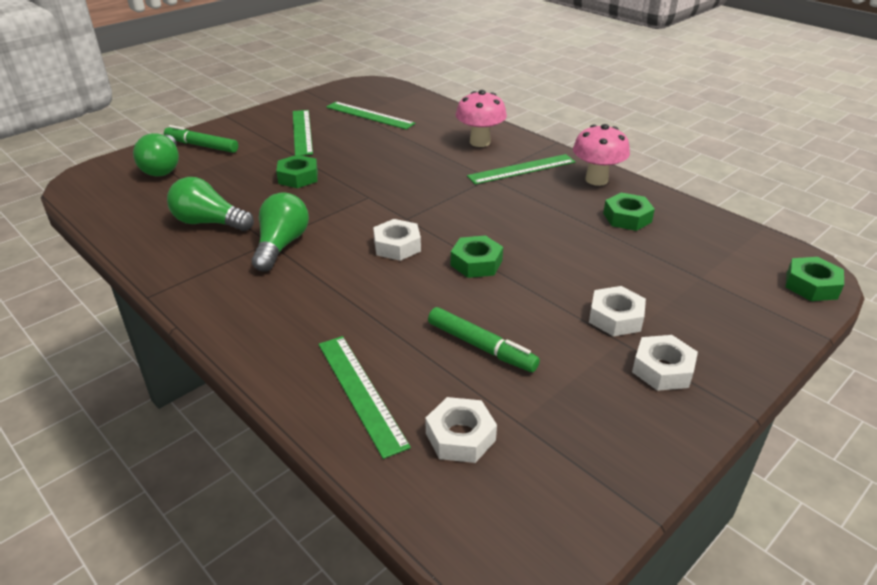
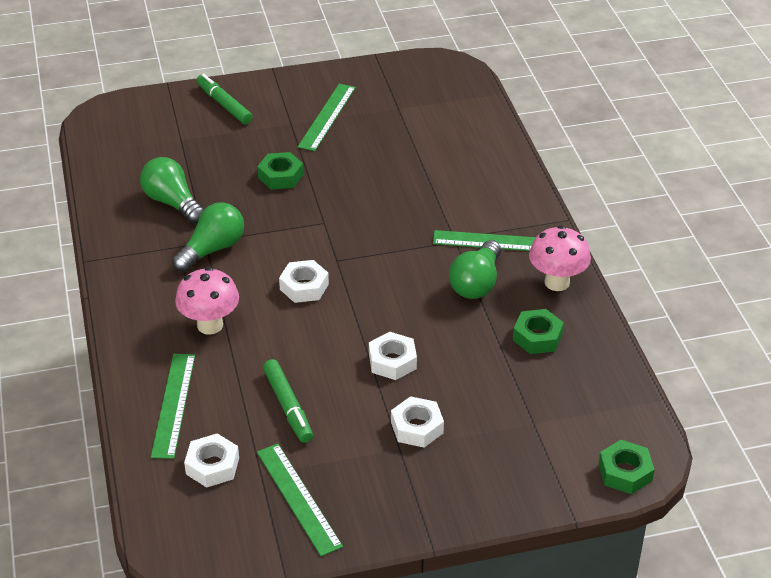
camera: 30 degrees right, 5 degrees up
green light bulb [133,133,179,177] -> green light bulb moved to [449,240,501,299]
green ruler [326,102,415,129] -> green ruler moved to [257,444,343,556]
green nut [451,235,503,278] -> none
pink mushroom [456,90,507,147] -> pink mushroom moved to [175,267,239,334]
white nut [632,335,698,391] -> white nut moved to [369,332,417,380]

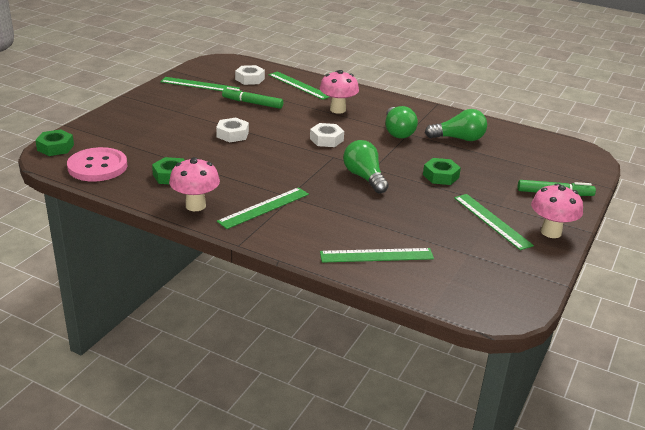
camera: 130 degrees right, 10 degrees down
white nut [391,396,444,448] -> none
green light bulb [449,240,501,299] -> green light bulb moved to [343,140,389,193]
none -> pink button [67,147,127,182]
none -> green ruler [320,248,434,263]
none -> pink mushroom [531,184,583,238]

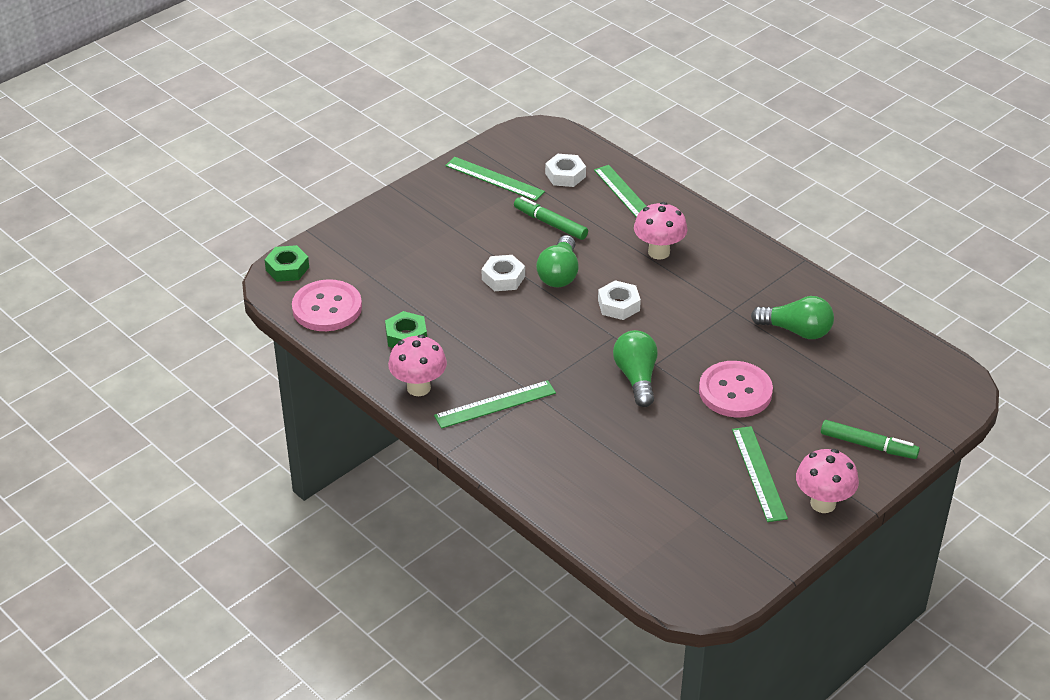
camera: 20 degrees right, 10 degrees up
green ruler [320,248,434,263] -> none
green light bulb [385,106,418,139] -> green light bulb moved to [536,235,579,287]
green nut [423,158,461,185] -> pink button [699,361,773,418]

